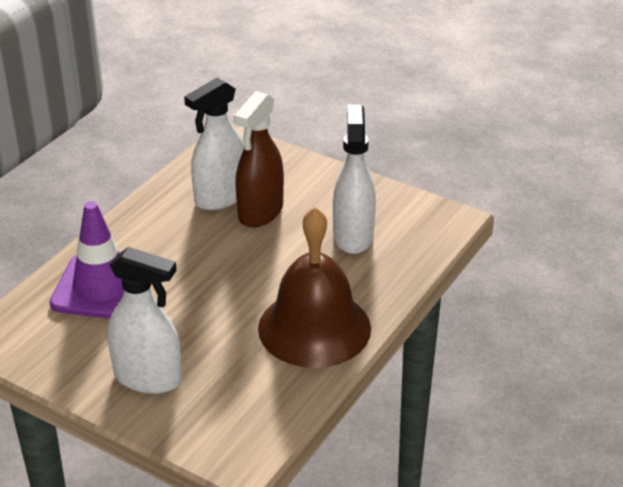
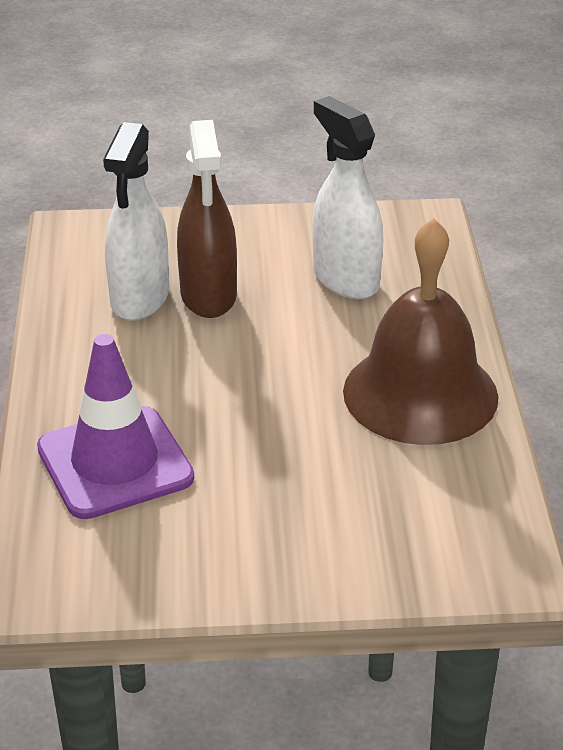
camera: 35 degrees left, 0 degrees up
white spray bottle [108,247,182,394] -> none

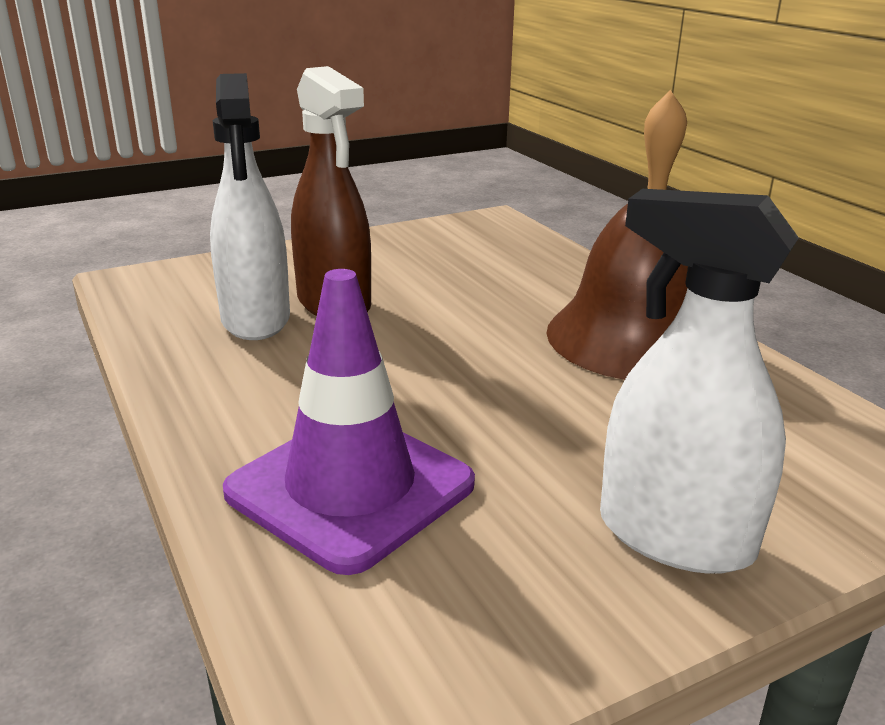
camera: 25 degrees left, 10 degrees down
white spray bottle [312,96,383,299] -> white spray bottle moved to [600,189,799,574]

